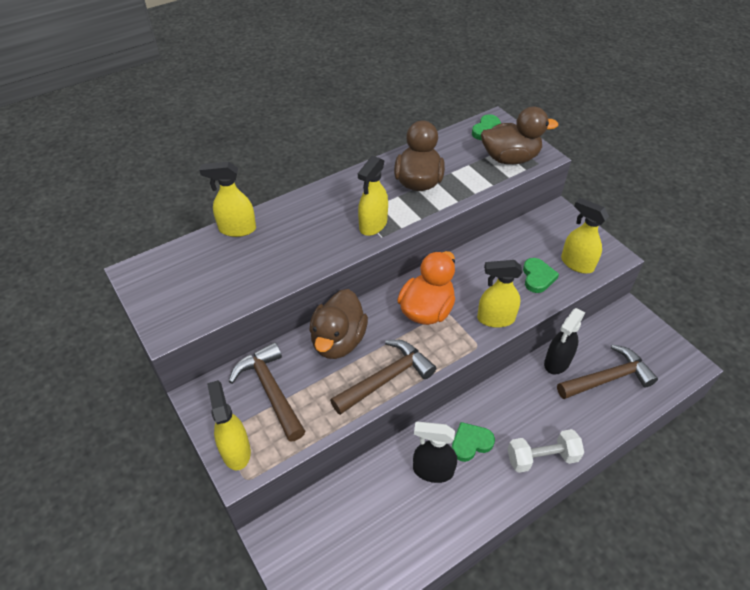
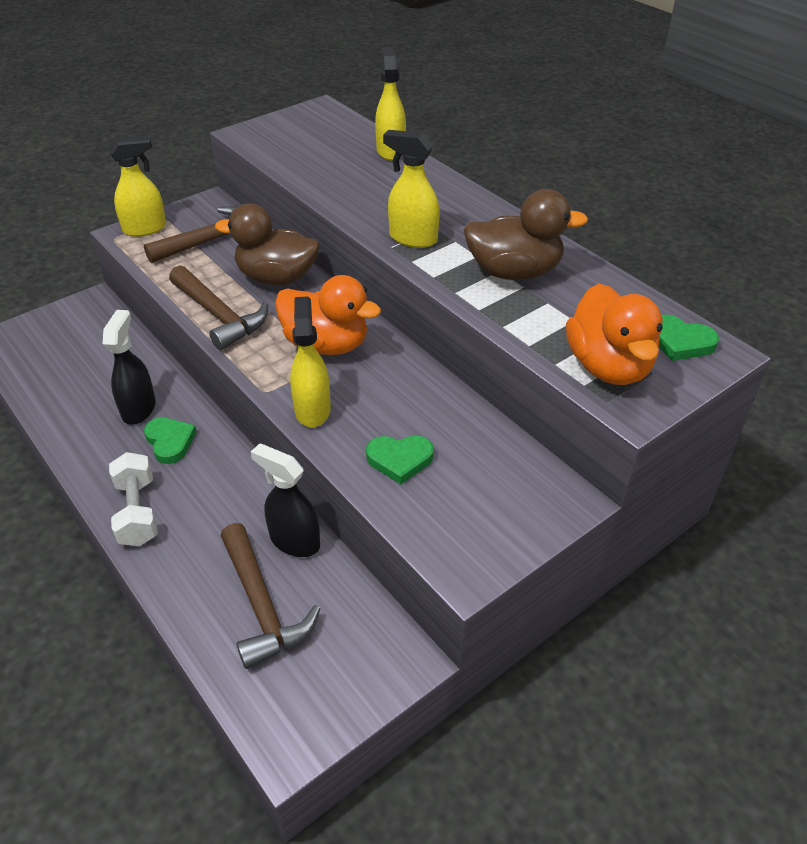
camera: 85 degrees right, 5 degrees down
brown duck [481,107,558,164] -> orange duck [566,284,663,385]
yellow spray bottle [561,198,609,274] -> none

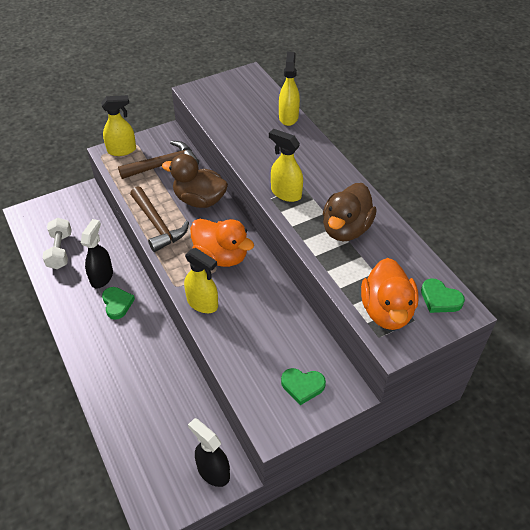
camera: 10 degrees right, 5 degrees up
white dumbbell [109,452,158,546] -> white dumbbell moved to [42,218,72,269]
brown hammer [221,523,321,669] -> none
black spray bottle [251,443,320,557] -> black spray bottle moved to [188,418,230,487]
yellow spray bottle [290,296,331,427] -> yellow spray bottle turned 120 degrees clockwise [184,248,218,313]
green heart [366,436,434,484] -> green heart moved to [281,368,326,405]
brown duck [464,189,588,280] -> brown duck turned 105 degrees clockwise [323,183,377,241]

